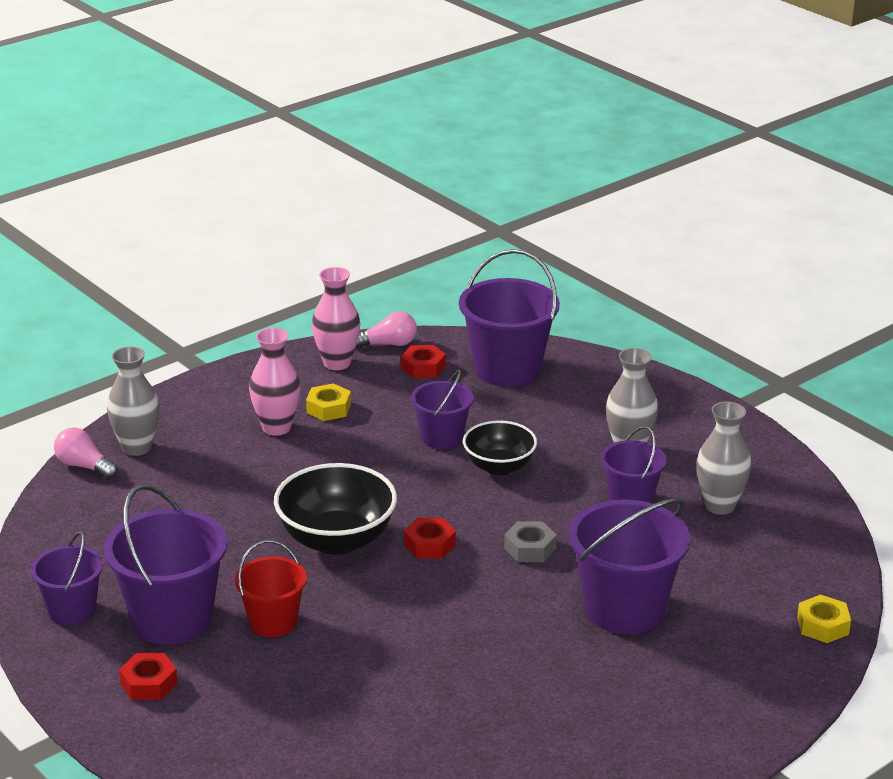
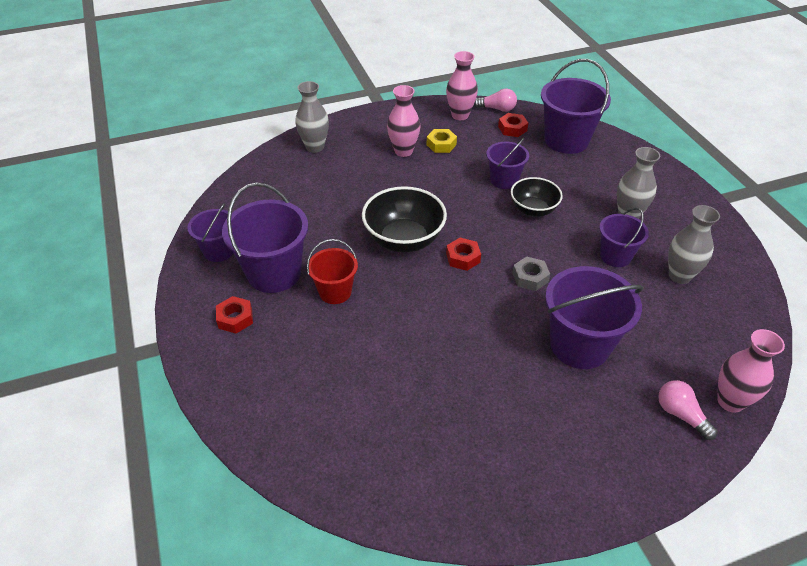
camera: 20 degrees right, 15 degrees up
pink light bulb [54,427,118,479] -> pink light bulb moved to [658,380,718,440]
yellow nut [797,595,851,643] -> pink vase [717,329,785,413]

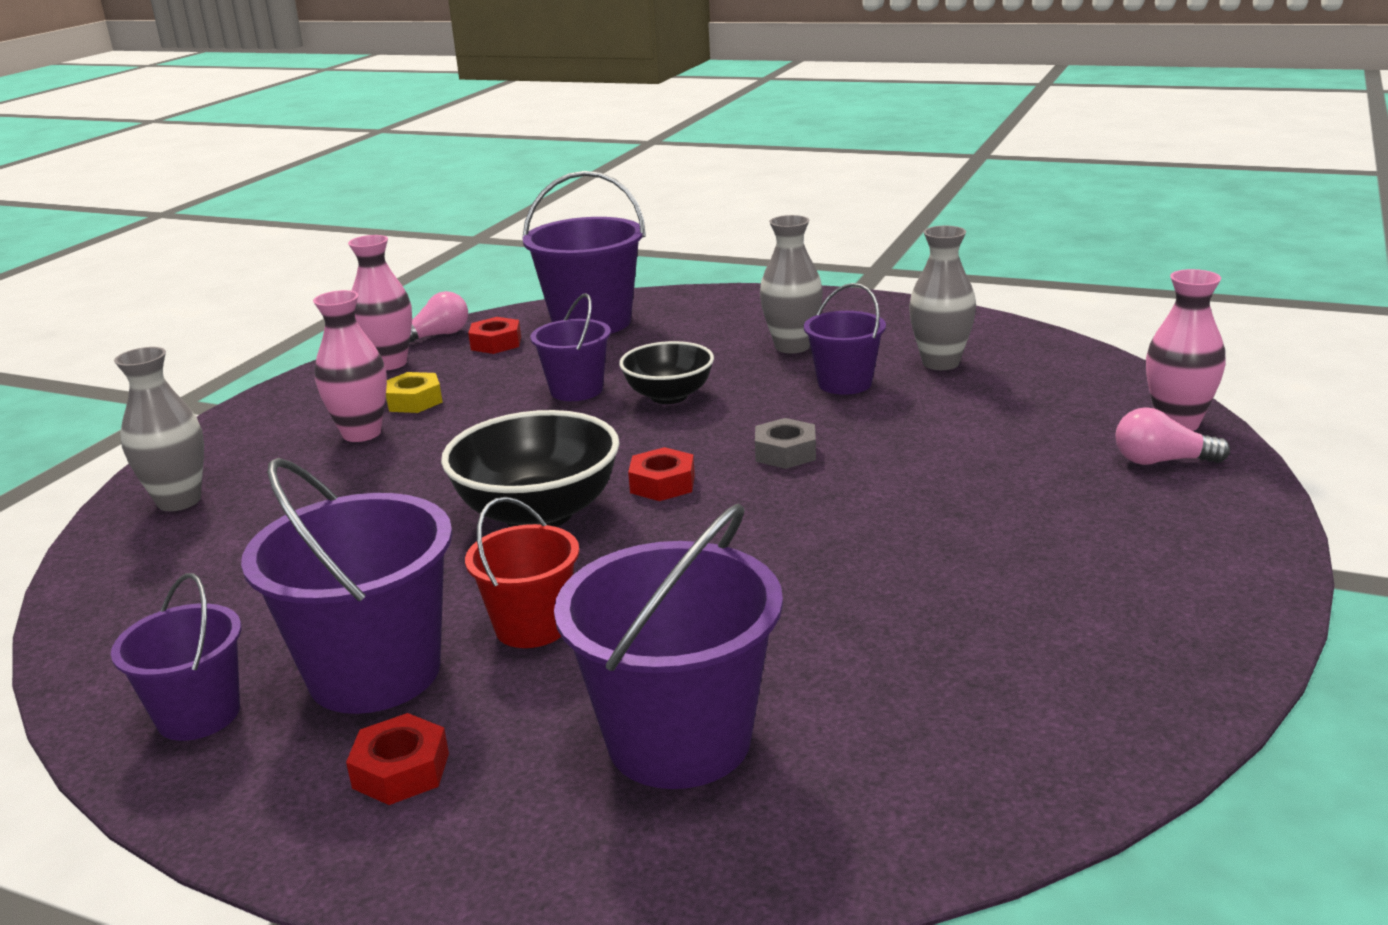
camera: 45 degrees left, 20 degrees down
purple bucket [545,266,644,369] -> purple bucket moved to [554,503,783,789]

